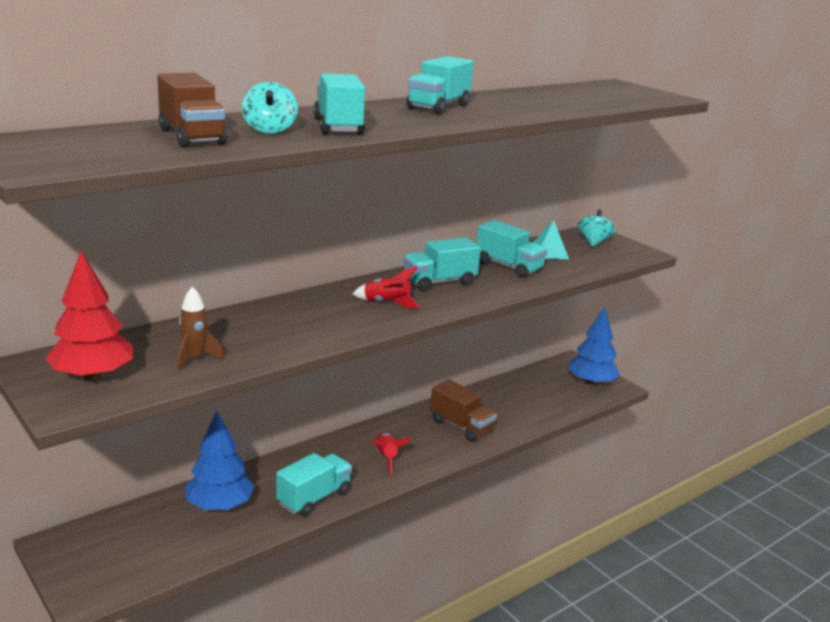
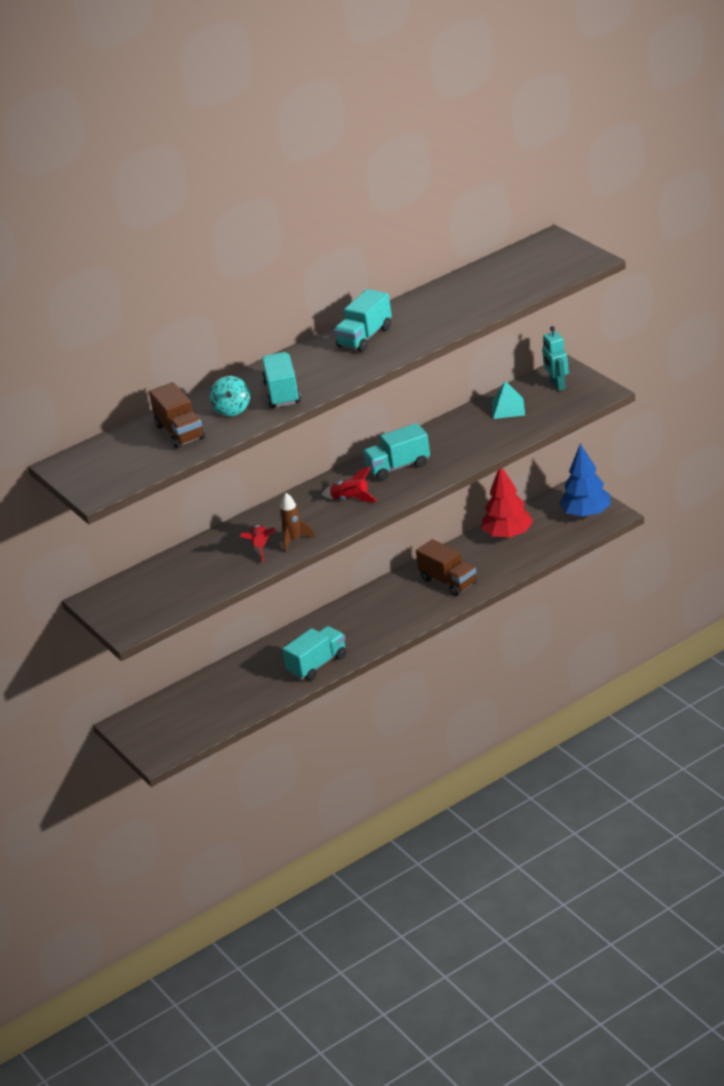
camera: 10 degrees right, 10 degrees up
red tree [45,251,133,381] -> red tree moved to [481,468,533,538]
brown rocket [177,286,224,372] -> brown rocket moved to [280,493,315,552]
blue tree [185,411,254,511] -> none
red rocket [372,433,412,475] -> red rocket moved to [240,524,276,563]
turquoise truck [477,220,547,278] -> none
turquoise spinning top [578,209,615,247] -> turquoise robot [542,326,569,391]

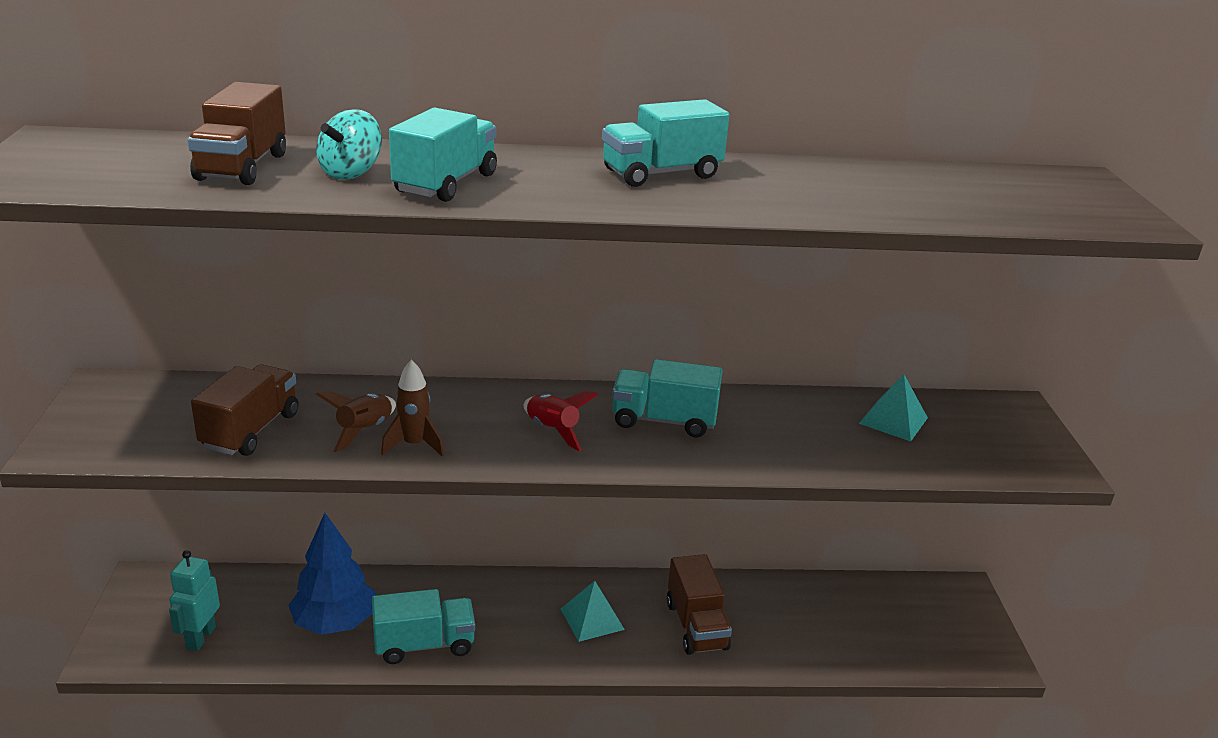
camera: 25 degrees right, 5 degrees down
red rocket [240,524,276,563] -> brown rocket [316,391,396,453]
red tree [481,468,533,538] -> none
turquoise robot [542,326,569,391] -> turquoise robot moved to [169,550,220,651]
blue tree [559,444,611,517] -> blue tree moved to [288,513,376,635]
none -> brown truck [191,364,299,456]
none -> turquoise pyramid [561,581,625,642]

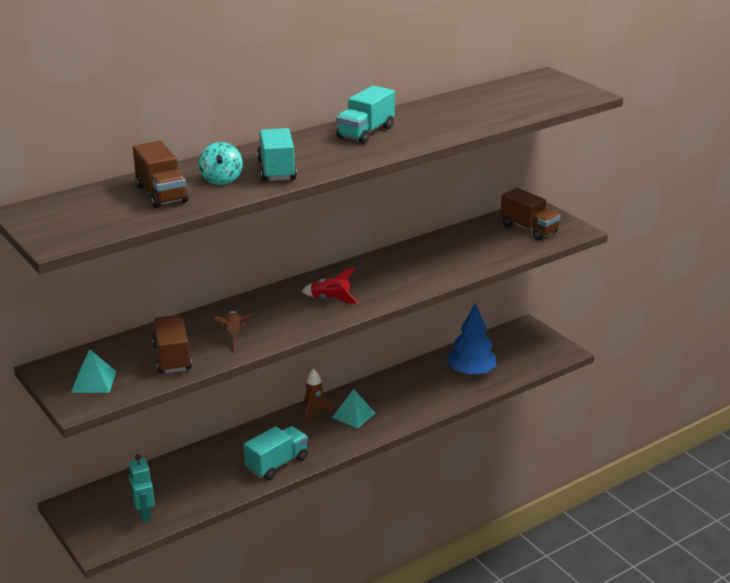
camera: 30 degrees left, 0 degrees up
blue tree [288,513,376,635] -> blue tree moved to [447,303,497,376]
brown rocket [381,360,444,457] -> brown rocket moved to [304,369,334,424]
turquoise truck [612,359,723,437] -> none
brown truck [667,554,732,655] -> brown truck moved to [500,188,561,240]
turquoise pyramid [859,374,928,442] -> turquoise pyramid moved to [71,349,116,393]

